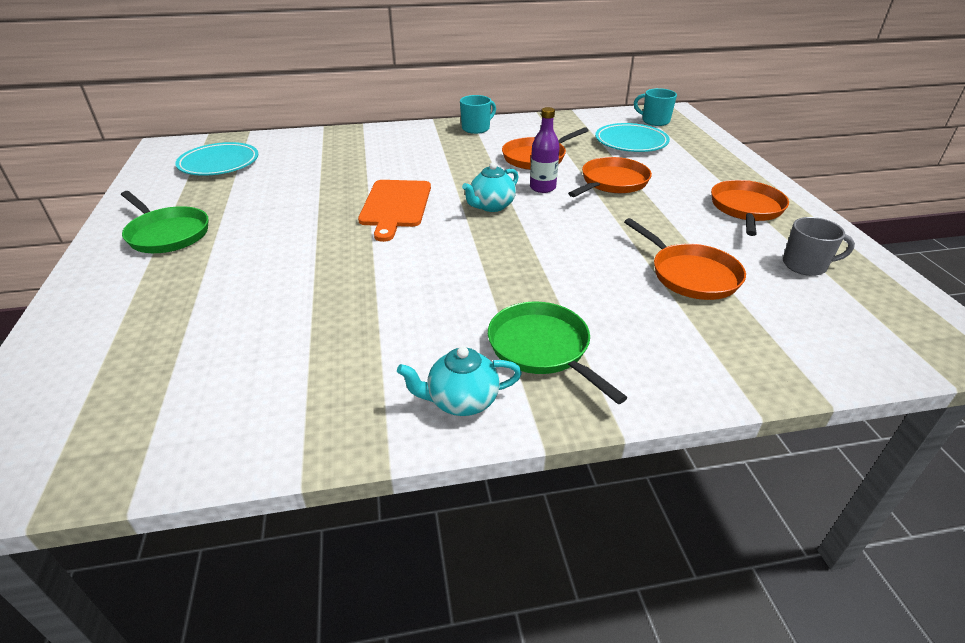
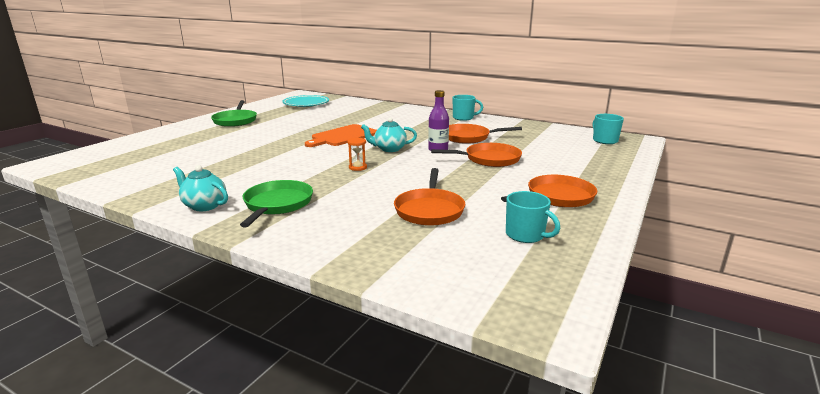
camera: 40 degrees right, 15 degrees down
turquoise plate [595,123,670,152] -> none
grey mug [783,217,855,276] -> turquoise mug [506,191,561,243]
none -> orange hourglass [347,138,367,171]

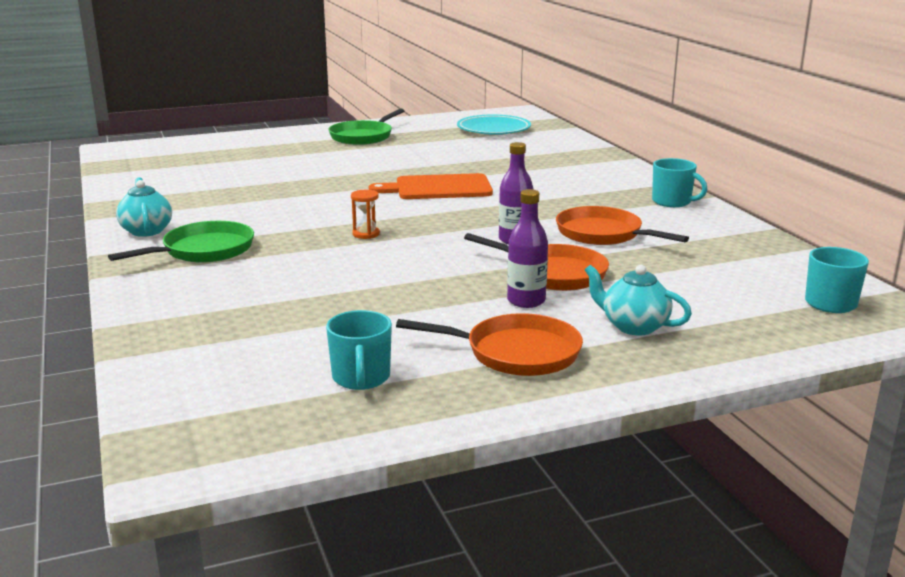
camera: 40 degrees right, 0 degrees up
turquoise teapot [361,117,417,152] -> turquoise teapot moved to [585,265,692,335]
orange pan [394,168,465,226] -> none
none -> purple bottle [507,189,548,308]

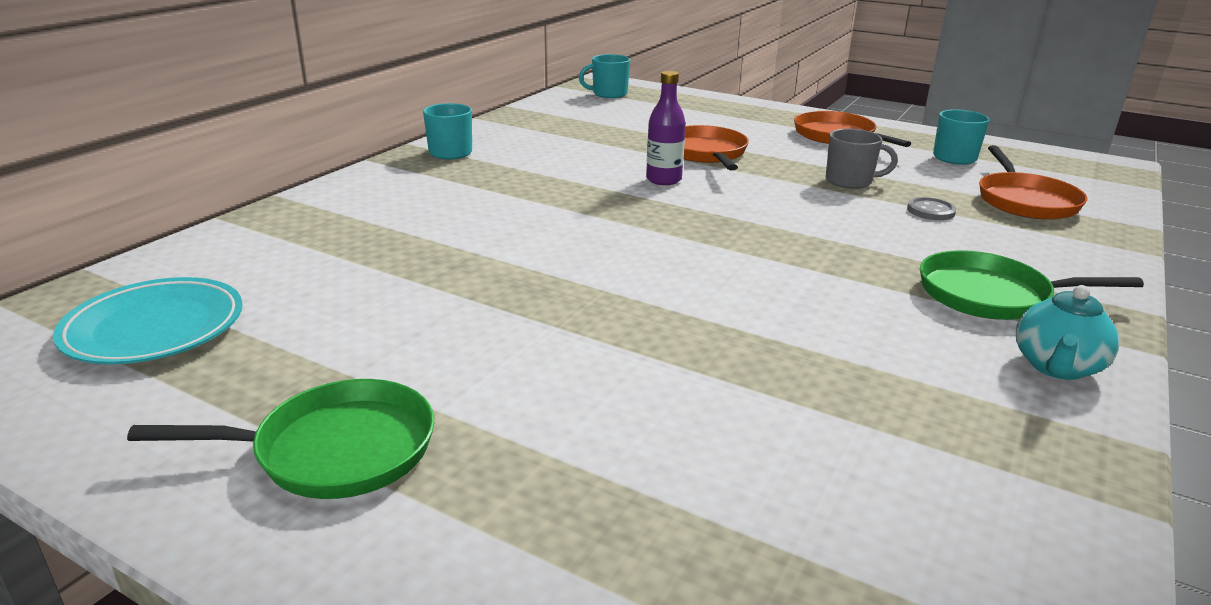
camera: 130 degrees left, 5 degrees up
orange hourglass [351,190,380,239] -> none
orange cutting board [369,173,493,199] -> none
purple bottle [507,189,548,308] -> none
orange pan [556,206,689,245] -> orange pan moved to [979,145,1087,220]
turquoise teapot [585,265,692,335] -> none
none -> grey mug [826,129,898,189]
none -> grey button [907,197,956,220]

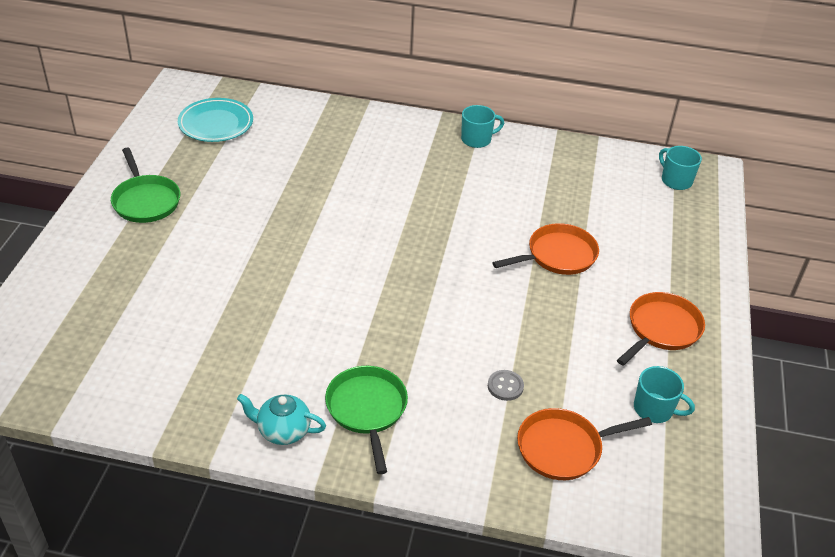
camera: 70 degrees right, 15 degrees up
purple bottle [646,71,686,185] -> none
grey mug [826,129,898,189] -> none

